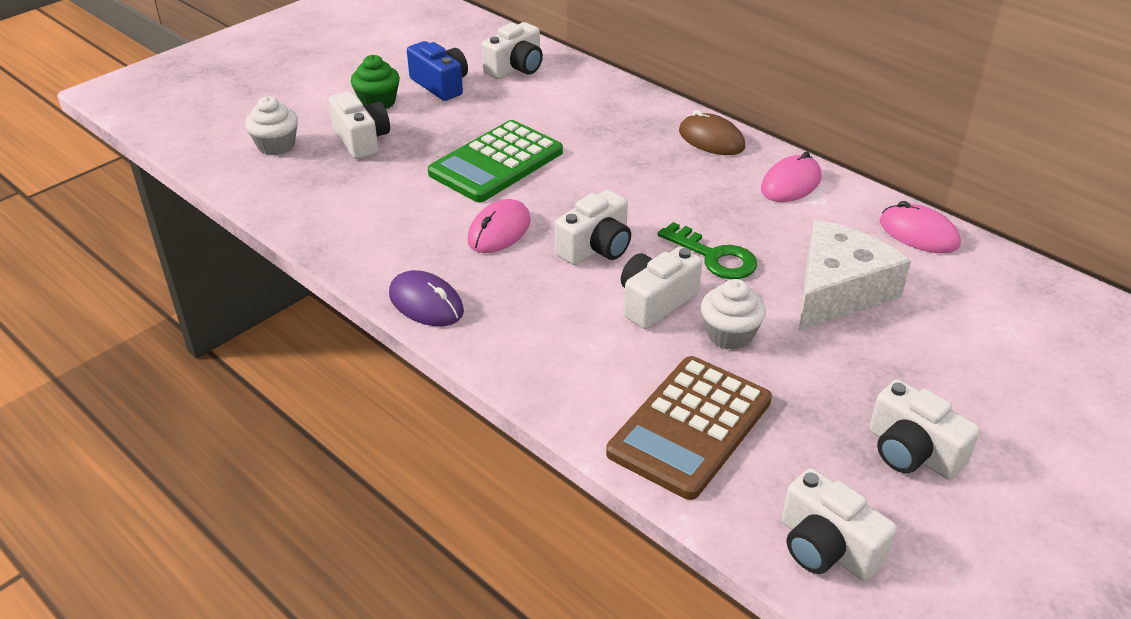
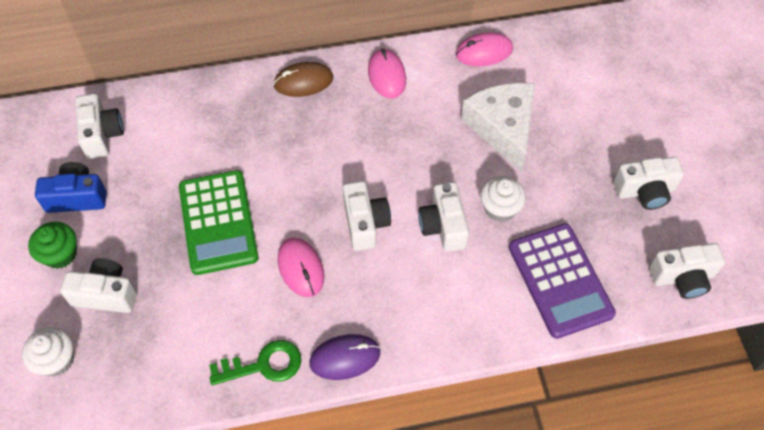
camera: 55 degrees left, 20 degrees up
brown calculator [606,356,772,500] -> purple calculator [509,224,616,339]
green key [658,222,757,279] -> green key moved to [209,340,301,385]

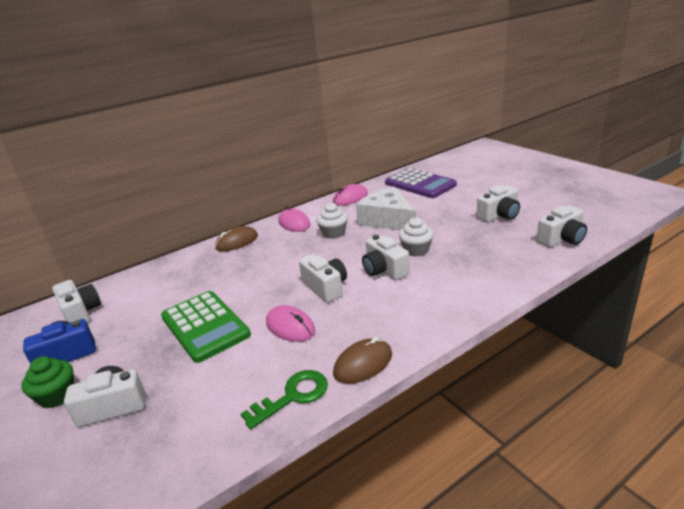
camera: 20 degrees left, 30 degrees down
white cupcake [22,327,74,376] -> white cupcake moved to [316,203,348,239]
purple mouse [310,334,380,380] -> brown mouse [333,337,392,384]
purple calculator [509,224,616,339] -> purple calculator moved to [385,168,457,198]

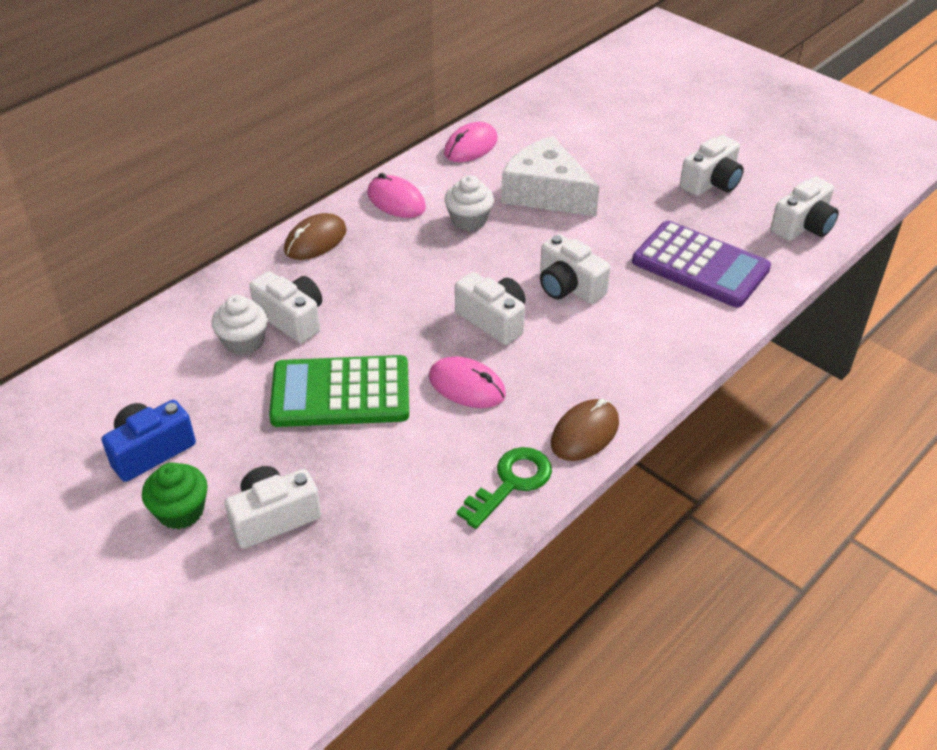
camera: 15 degrees left, 15 degrees up
white camera [52,280,101,323] -> white camera moved to [249,271,322,343]
green calculator [161,291,251,363] -> green calculator turned 135 degrees clockwise [269,355,409,427]
purple calculator [385,168,457,198] -> purple calculator moved to [632,221,771,307]
white cupcake [399,217,434,257] -> white cupcake moved to [212,295,268,355]

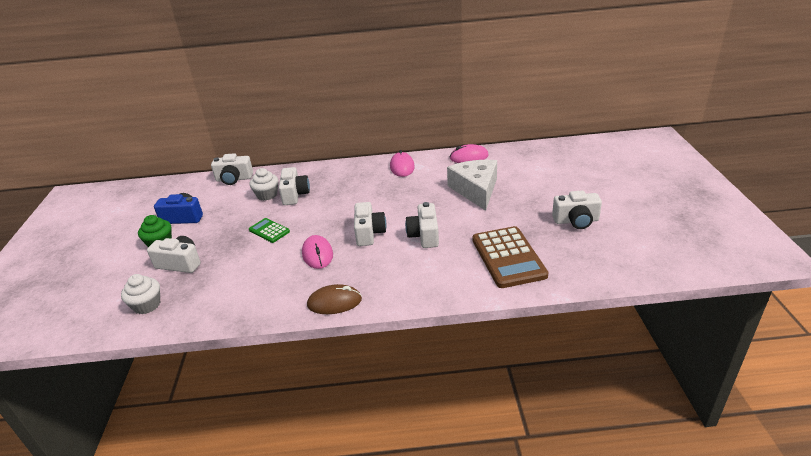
camera: 45 degrees right, 10 degrees down
green calculator [269,355,409,427] -> green calculator [249,218,290,243], size x0.51
brown mouse [284,213,347,260] -> none
white cupcake [445,175,494,231] -> white cupcake moved to [121,274,160,314]
green key [457,447,552,529] -> none
purple calculator [632,221,771,307] -> brown calculator [472,226,549,288]
white camera [771,176,839,241] -> white camera moved to [211,153,253,185]

